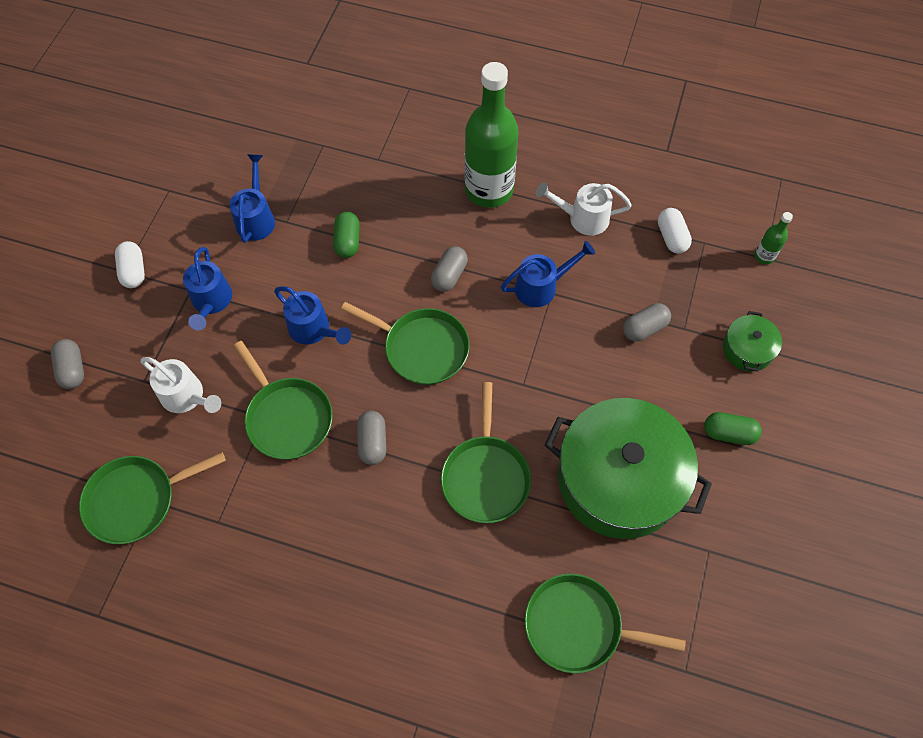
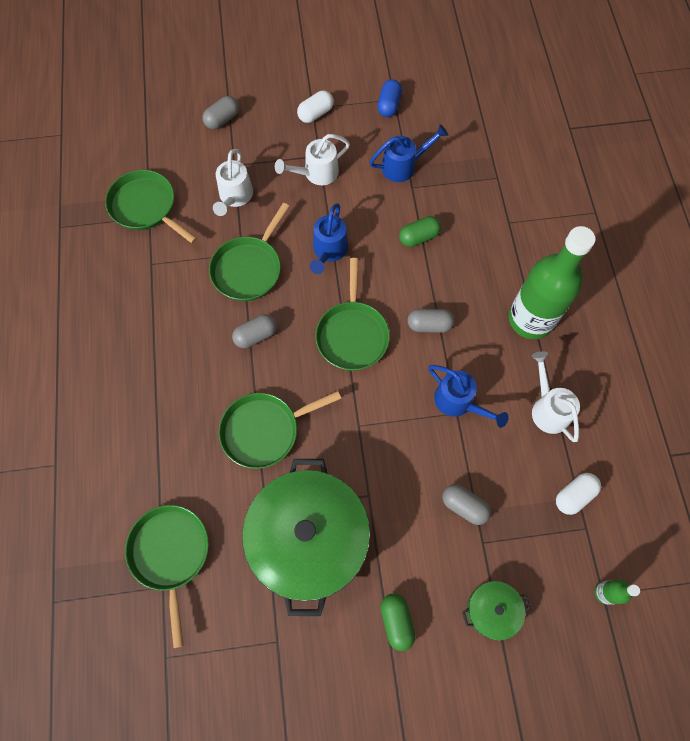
camera: 65 degrees right, 5 degrees up
blue watering can [183,247,232,330] -> white watering can [275,134,350,185]
none -> blue capsule [377,79,402,117]

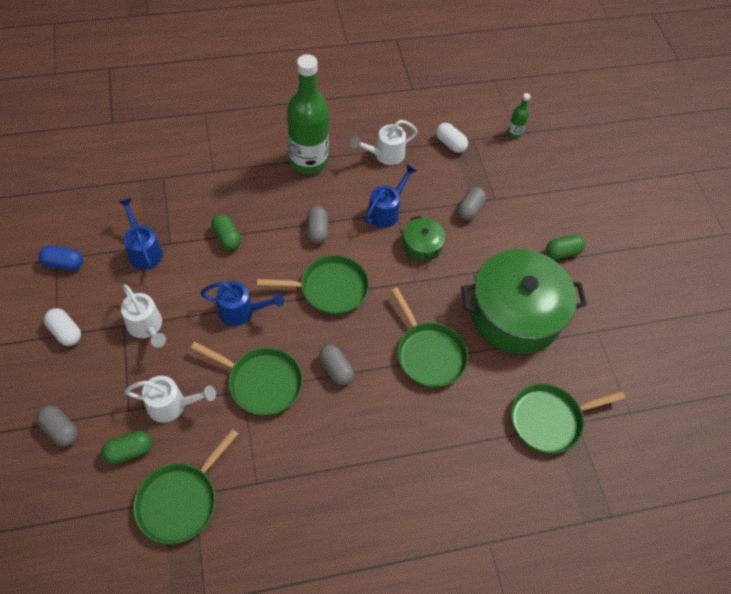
camera: 100 degrees left, 10 degrees down
green pot [462,581,531,641] -> green pot moved to [403,216,445,261]
none -> green capsule [101,431,152,464]

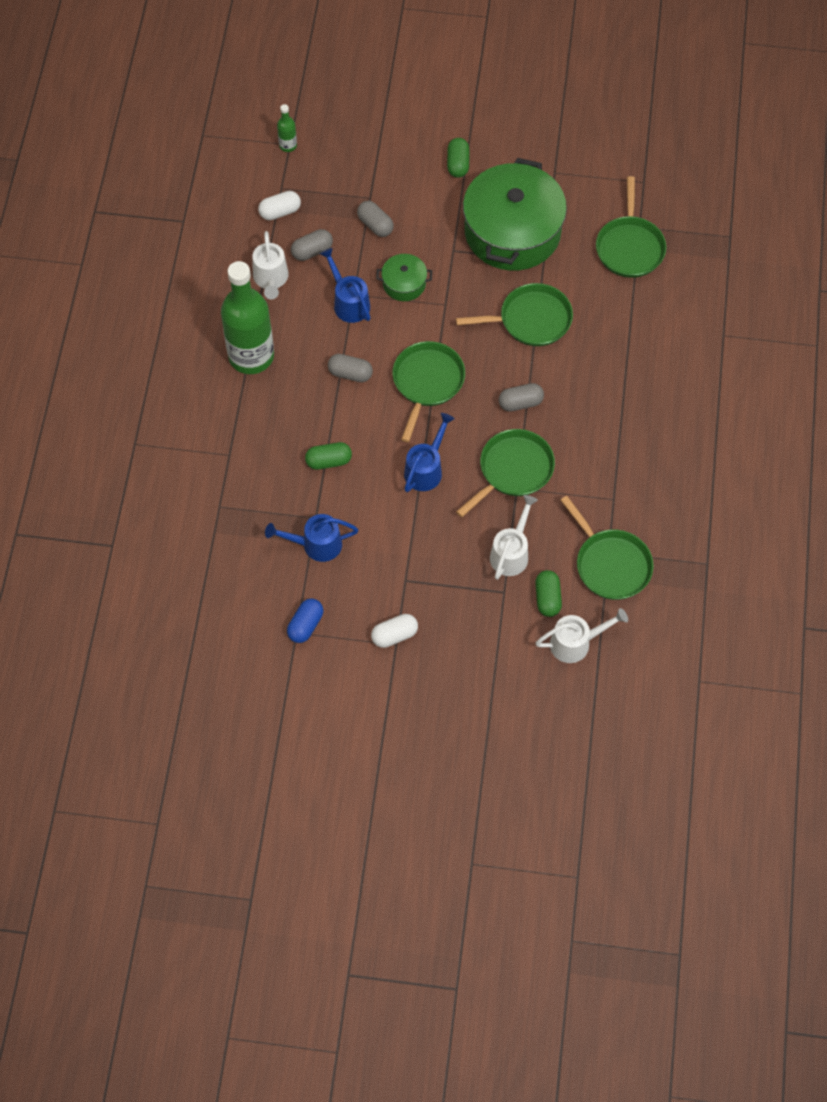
camera: 65 degrees left, 5 degrees up
grey capsule [36,406,78,446] -> grey capsule moved to [291,229,333,261]
white watering can [121,284,166,347] -> white watering can moved to [536,608,628,663]

